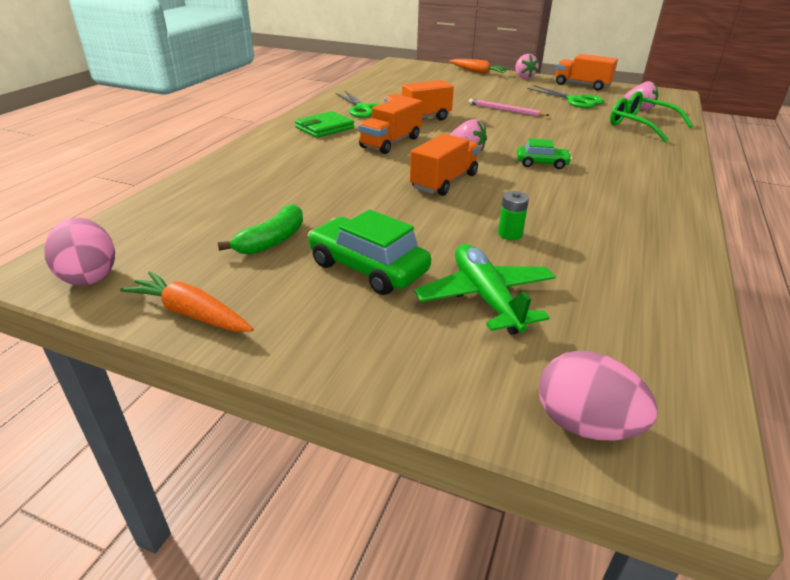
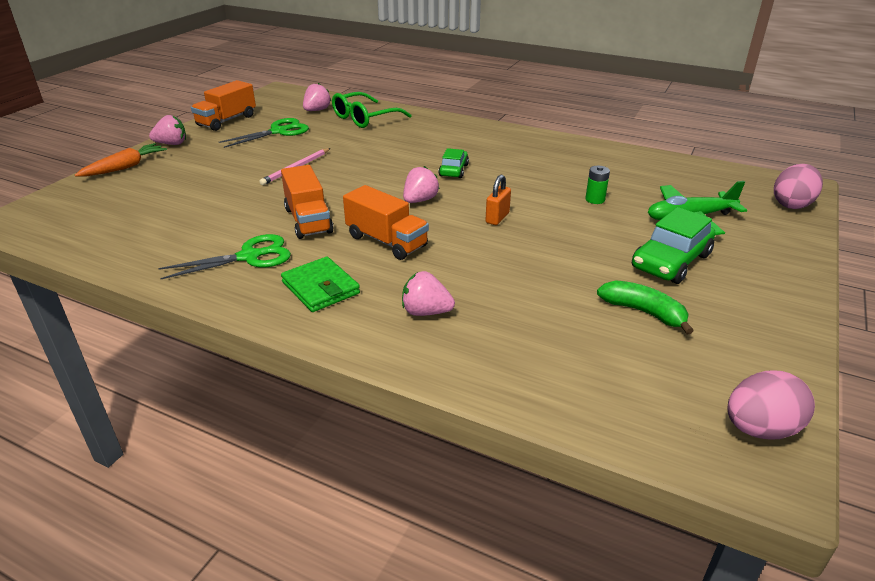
camera: 85 degrees left, 0 degrees up
orange carrot [120,271,254,332] -> none
orange truck [410,134,480,196] -> orange padlock [485,174,511,225]
none -> pink strawberry [402,271,455,316]

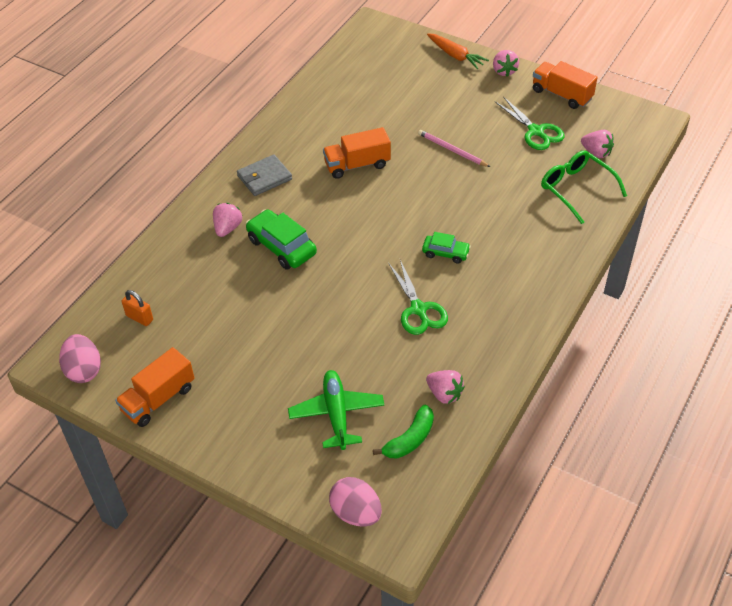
camera: 95 degrees right, 15 degrees up
green scissors [159,234,291,279] -> green scissors moved to [388,260,448,335]
green wallet [281,257,360,312] -> grey wallet [237,154,292,196]
orange truck [343,185,429,260] -> orange truck moved to [115,347,195,427]
pink strawberry [403,166,440,203] -> pink strawberry moved to [426,370,465,404]
orange padlock [485,174,511,225] -> orange padlock moved to [122,290,153,326]
green battery [585,166,610,204] -> none
green banana [597,280,694,334] -> green banana moved to [373,405,434,458]
green car [632,207,715,284] -> green car moved to [246,209,317,270]

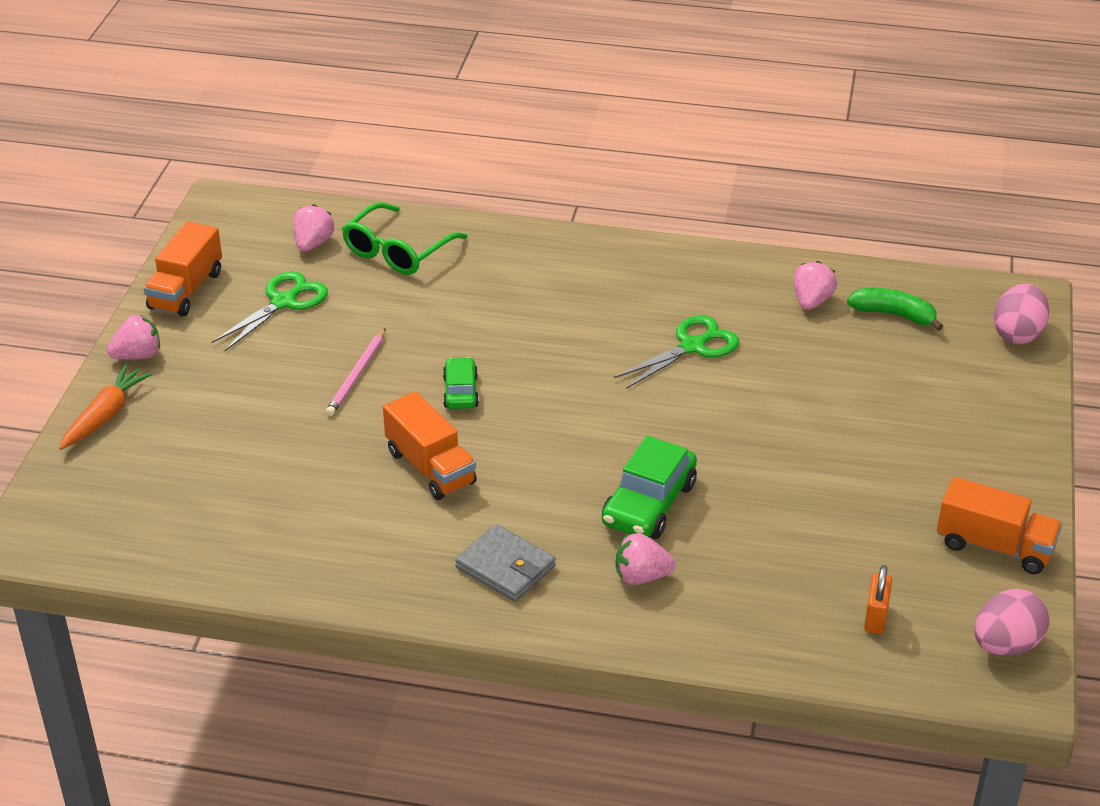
camera: 110 degrees left, 10 degrees down
green plane [288,370,384,450] -> none
green car [422,232,471,264] -> green car moved to [443,357,479,409]

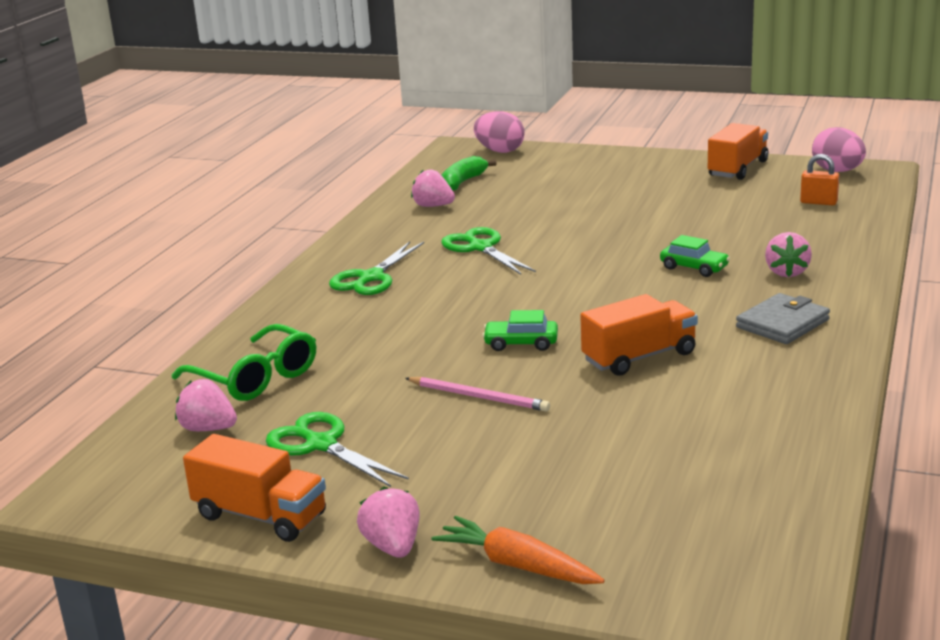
camera: 80 degrees left, 15 degrees down
green car [602,436,697,539] -> green car [660,235,730,277], size x0.60
none -> green scissors [329,242,424,295]

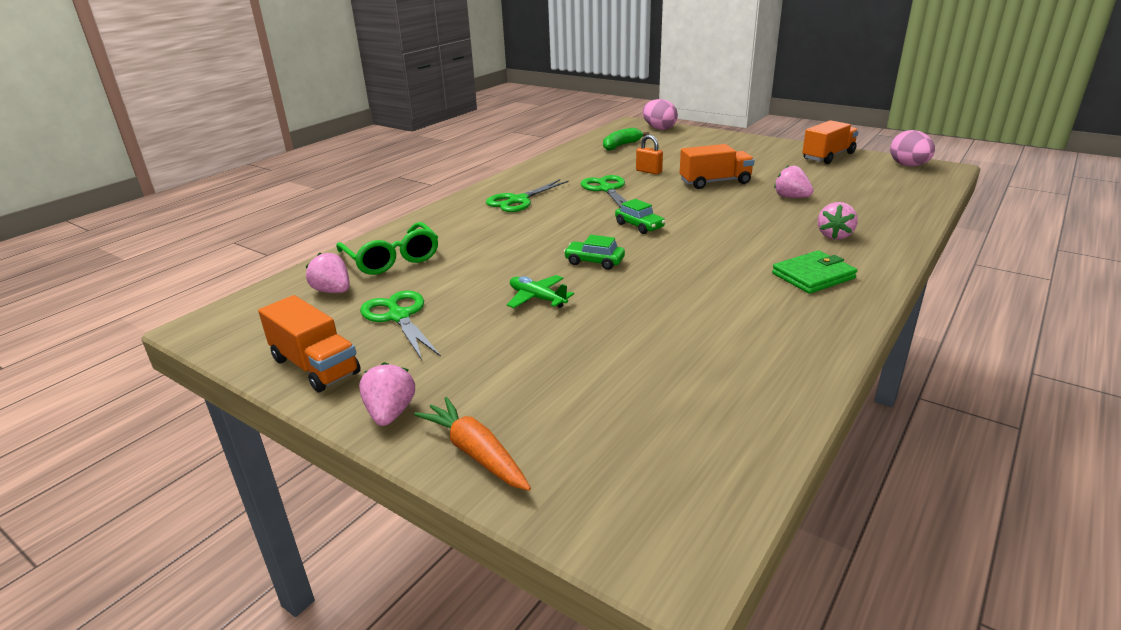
camera: 15 degrees right, 5 degrees up
pink pencil [405,377,550,411] -> green plane [507,275,574,308]
pink strawberry [411,169,455,207] -> pink strawberry moved to [774,165,814,198]
orange truck [580,294,698,376] -> orange truck moved to [680,144,755,189]
green car [660,235,730,277] -> green car moved to [615,199,665,234]
grey wallet [736,293,830,344] -> green wallet [772,250,857,294]
orange padlock [800,154,839,205] -> orange padlock moved to [636,135,663,175]

